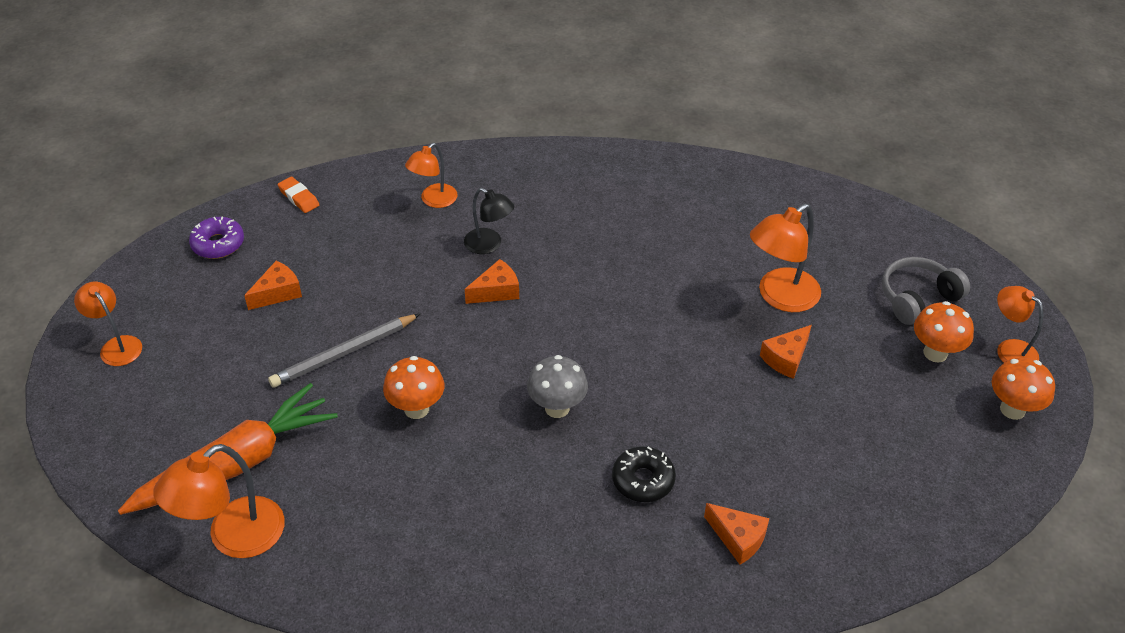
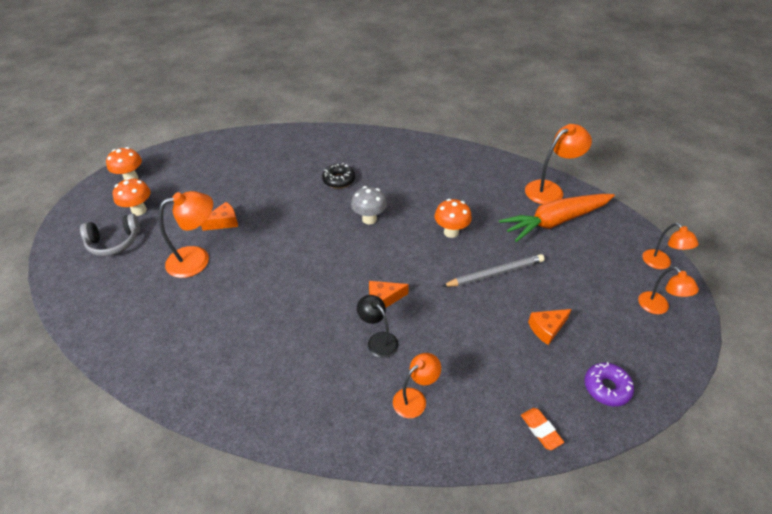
camera: 165 degrees left, 0 degrees up
orange cheese [704,503,769,565] -> none
orange lamp [997,286,1043,363] -> orange lamp moved to [642,223,699,269]

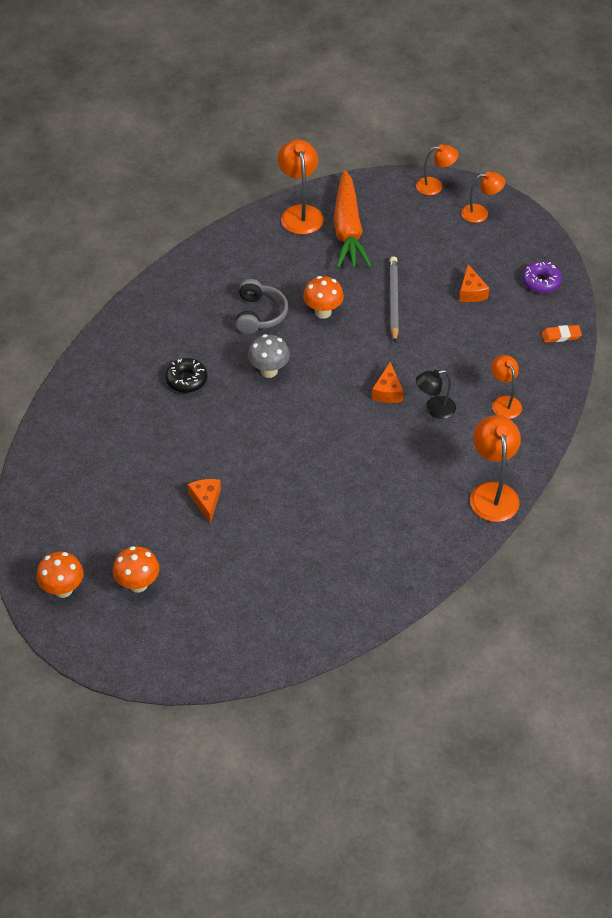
camera: 70 degrees left, 5 degrees up
grey headphones [80,214,140,256] -> grey headphones moved to [236,279,288,334]
orange lamp [159,191,213,278] -> orange lamp moved to [470,415,521,522]

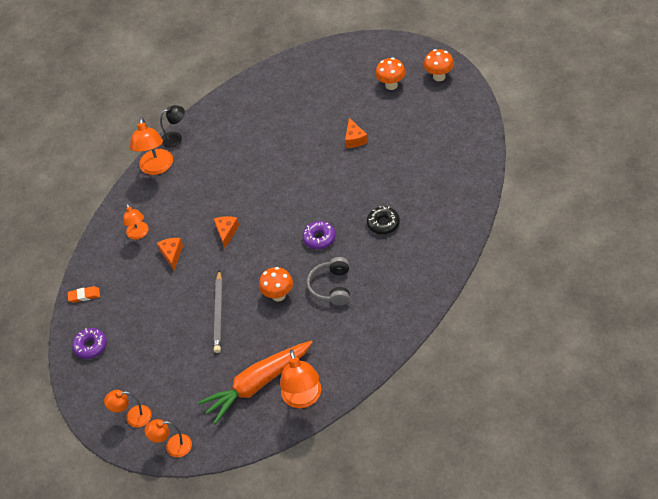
camera: 175 degrees left, 0 degrees up
grey mushroom [248,334,290,378] -> purple donut [302,221,336,249]
orange carrot [334,170,372,268] -> orange carrot turned 120 degrees counterclockwise [197,341,313,424]
black lamp [416,370,456,419] -> black lamp moved to [160,105,185,148]
orange cheese [459,264,489,302] -> orange cheese moved to [157,238,183,271]

